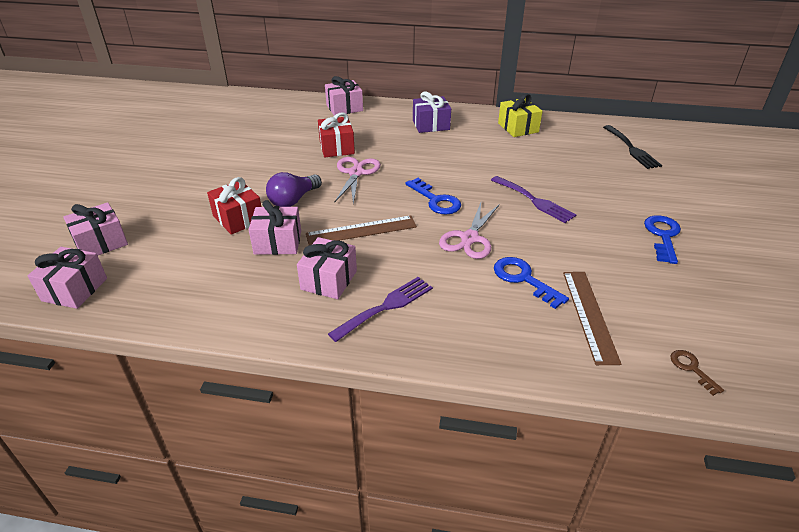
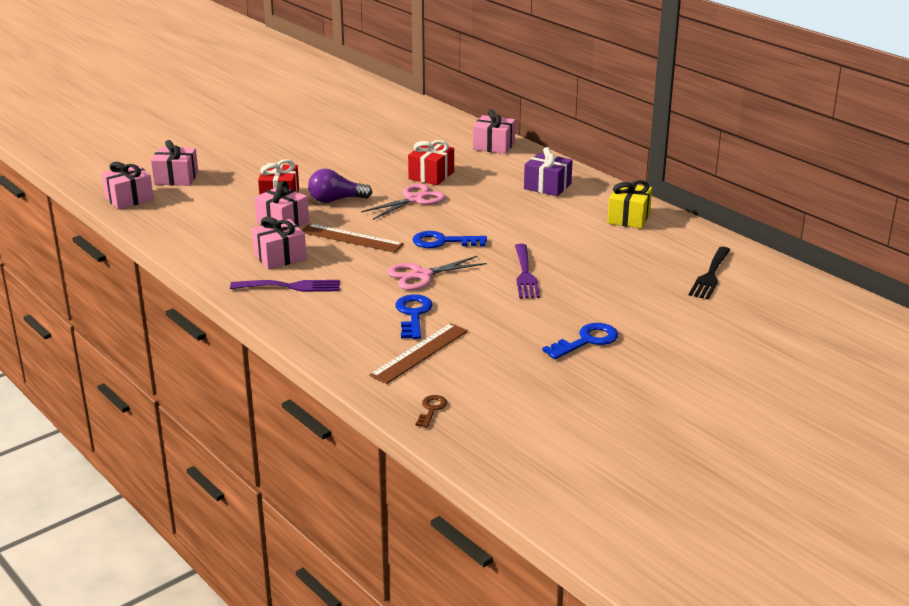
camera: 40 degrees right, 10 degrees down
blue key [405,178,461,215] -> blue key turned 90 degrees clockwise [412,231,487,248]

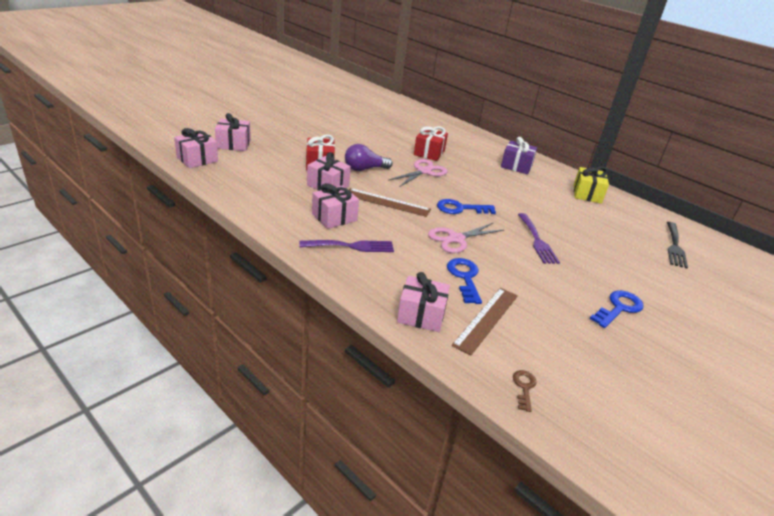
camera: 10 degrees left, 5 degrees up
pink gift [473,109,515,154] -> pink gift moved to [397,272,450,332]

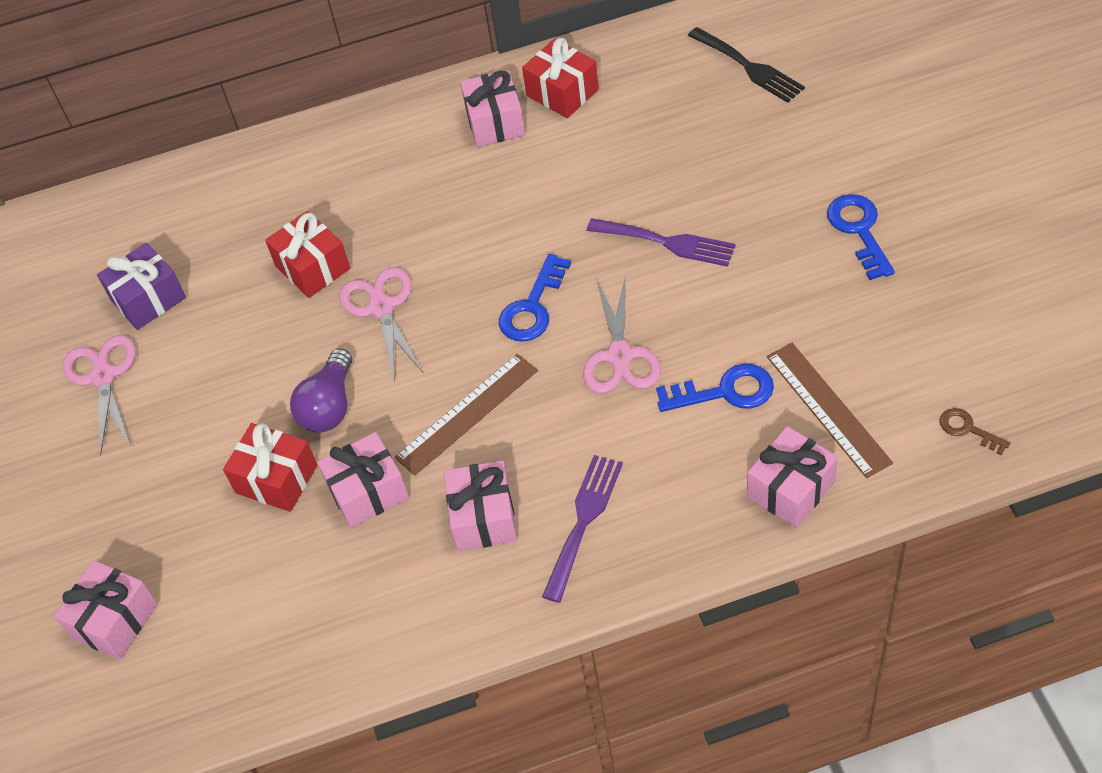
camera: 50 degrees left, 20 degrees up
pink gift [174,128,218,168] -> pink gift moved to [460,70,525,147]
blue key [447,258,482,304] -> blue key turned 150 degrees clockwise [656,364,774,412]
purple gift [501,137,537,174] -> purple gift moved to [97,243,186,330]
yellow gift [574,166,609,204] -> red gift [522,38,599,118]
none -> pink scissors [63,335,136,456]

